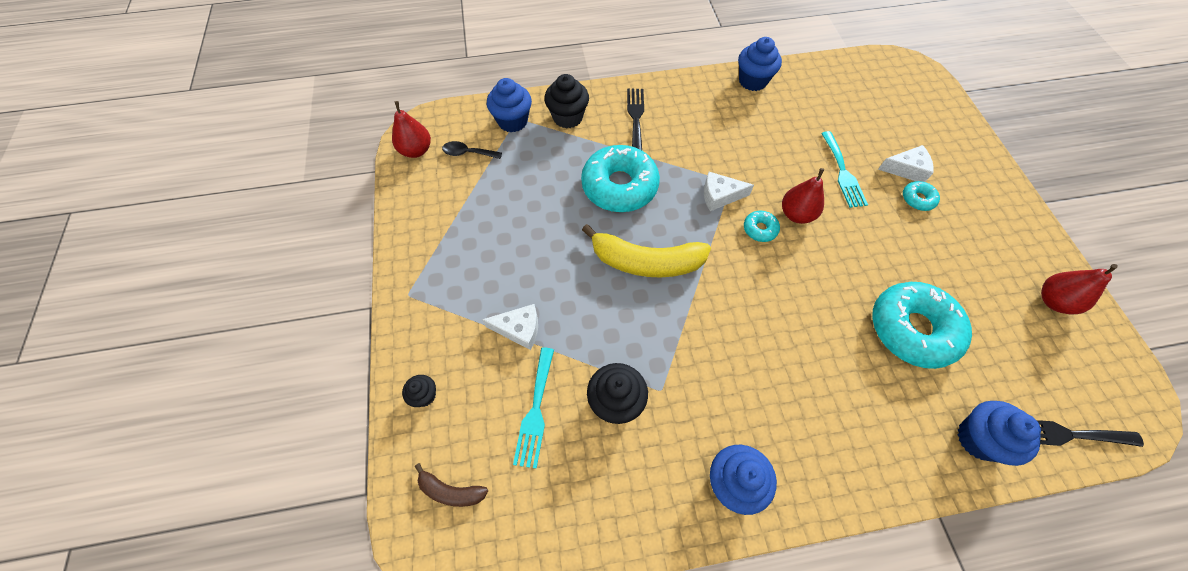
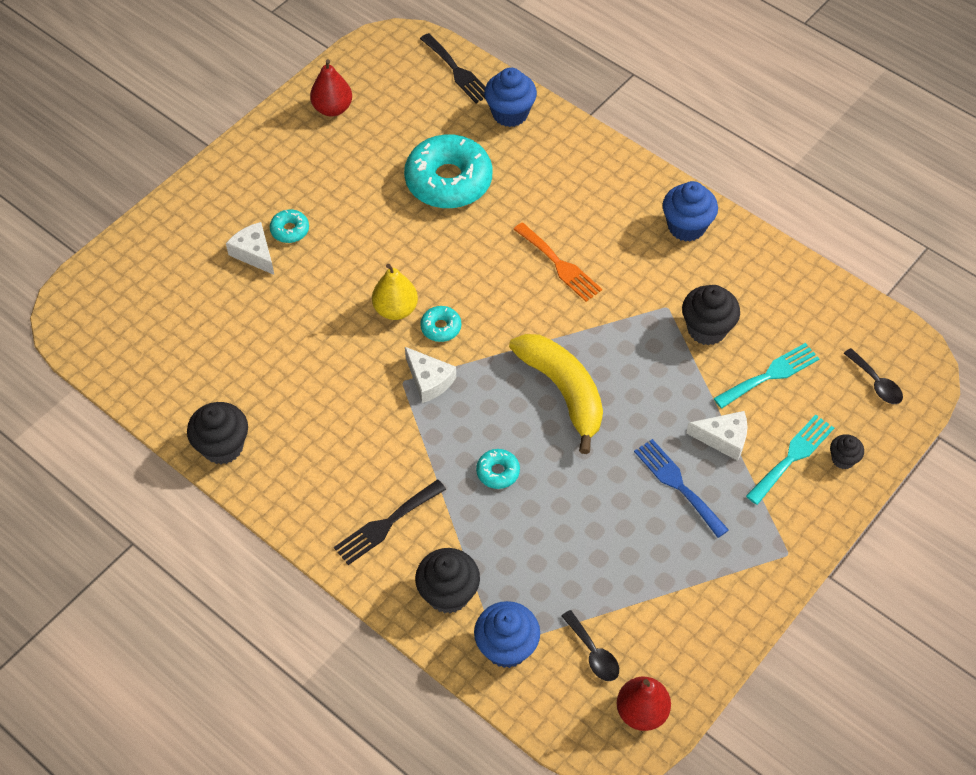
camera: 130 degrees left, 5 degrees down
brown banana [415,463,488,507] -> black spoon [844,348,903,404]
white cheese [482,304,538,350] -> white cheese turned 135 degrees clockwise [686,411,747,461]
turquoise donut [581,145,660,212] -> turquoise donut [476,449,520,489], size x0.44
blue cupcake [738,37,782,91] -> black cupcake [187,402,248,465]
red pear [782,168,824,224] -> yellow pear [372,264,418,320]
turquoise fork [821,131,868,208] -> turquoise fork moved to [746,415,834,505]
none -> orange fork [513,222,602,302]
none -> blue fork [634,439,729,538]

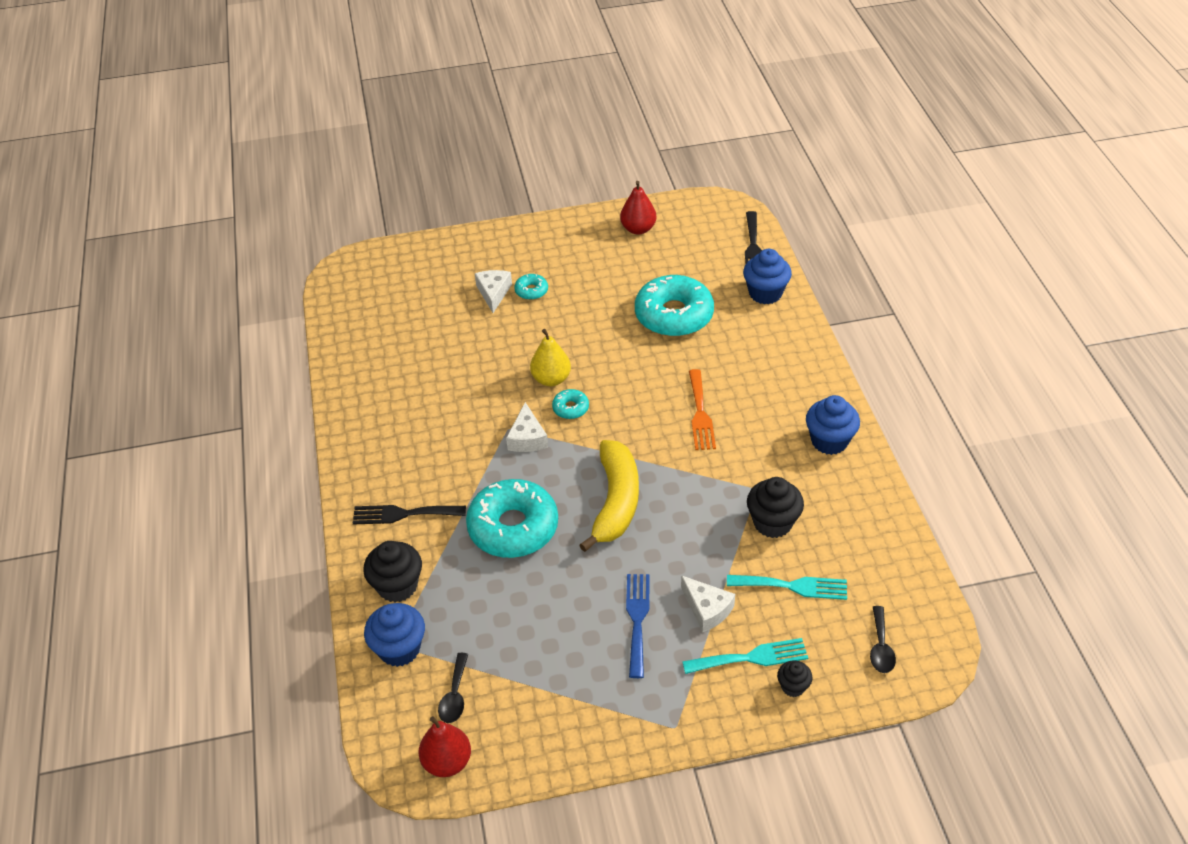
camera: 40 degrees right, 10 degrees down
black cupcake [187,402,248,465] -> none
turquoise donut [476,449,520,489] -> turquoise donut [466,479,558,558], size x2.29

